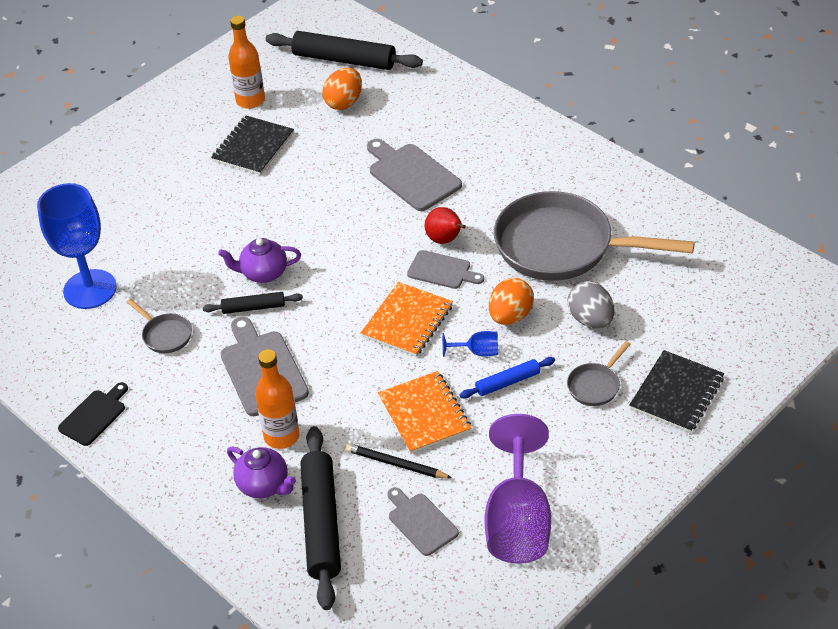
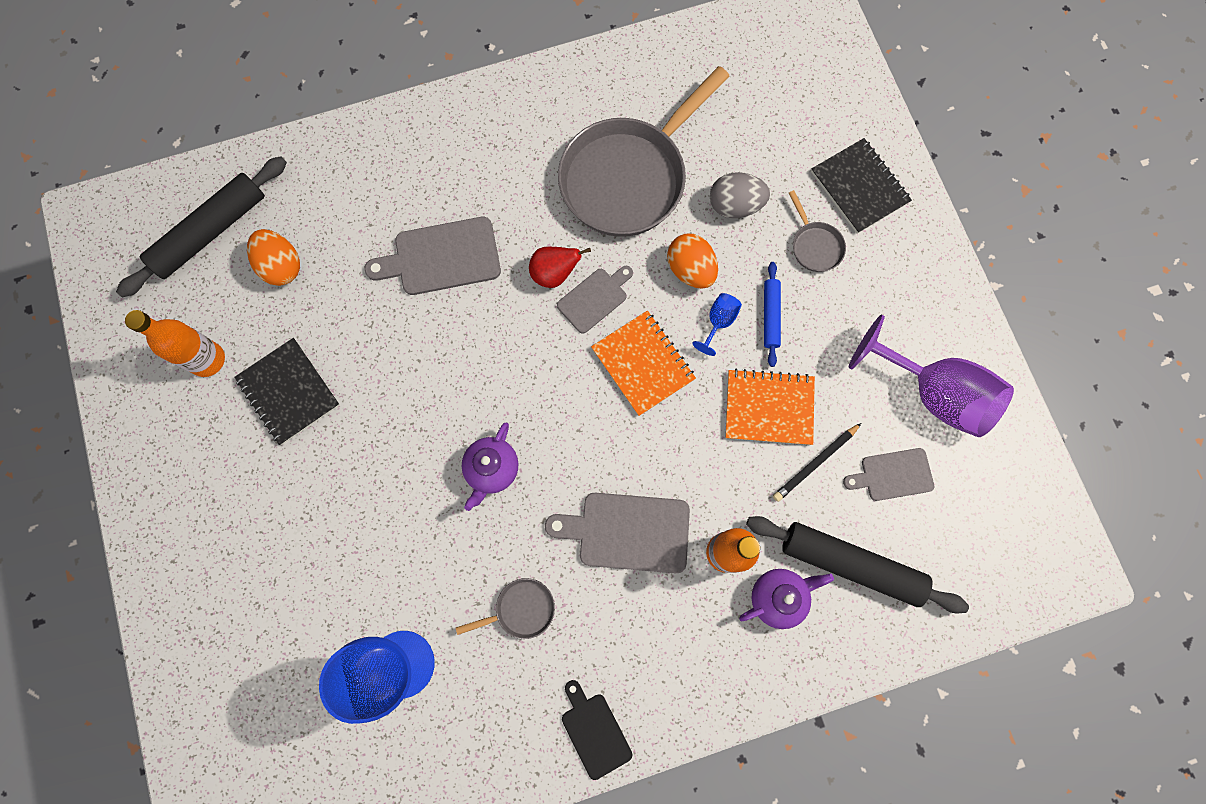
camera: 65 degrees left, 30 degrees up
black rolling pin [203,292,303,314] -> none

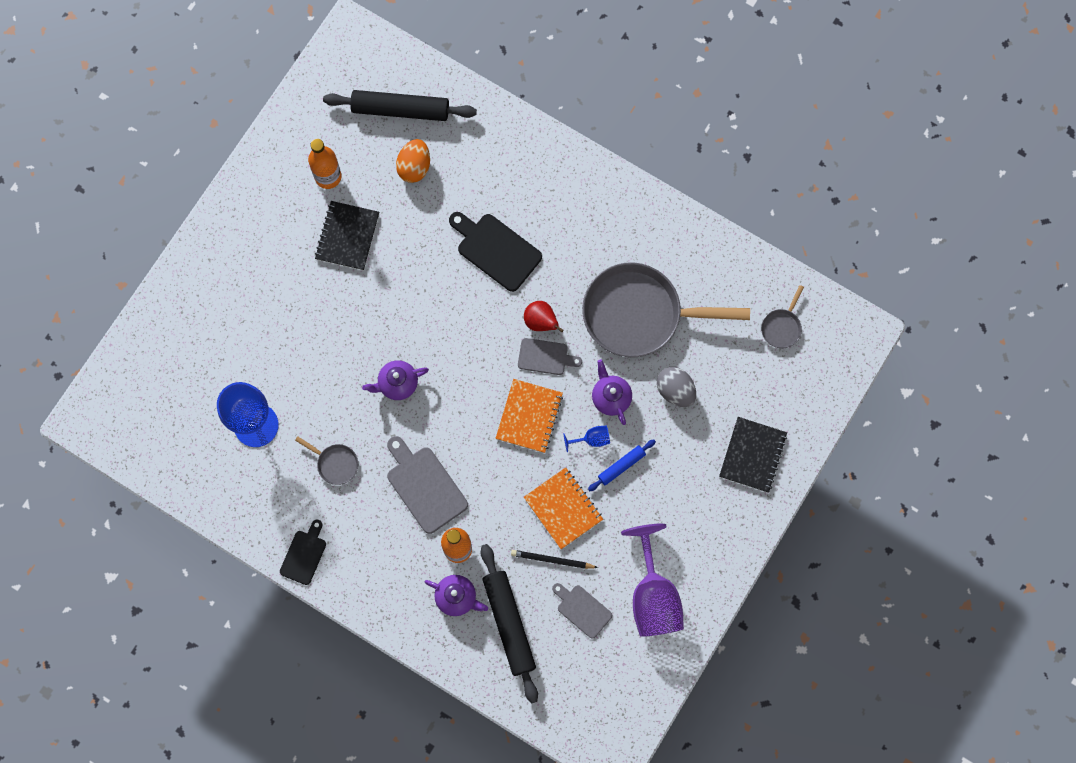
camera: 50 degrees right, 0 degrees up
grey cutting board [364,217,501,295] -> black cutting board [449,212,542,292]
orange egg [667,234,718,289] -> purple teapot [592,360,632,425]
grey pan [789,190,846,272] -> grey pan moved to [761,285,804,348]

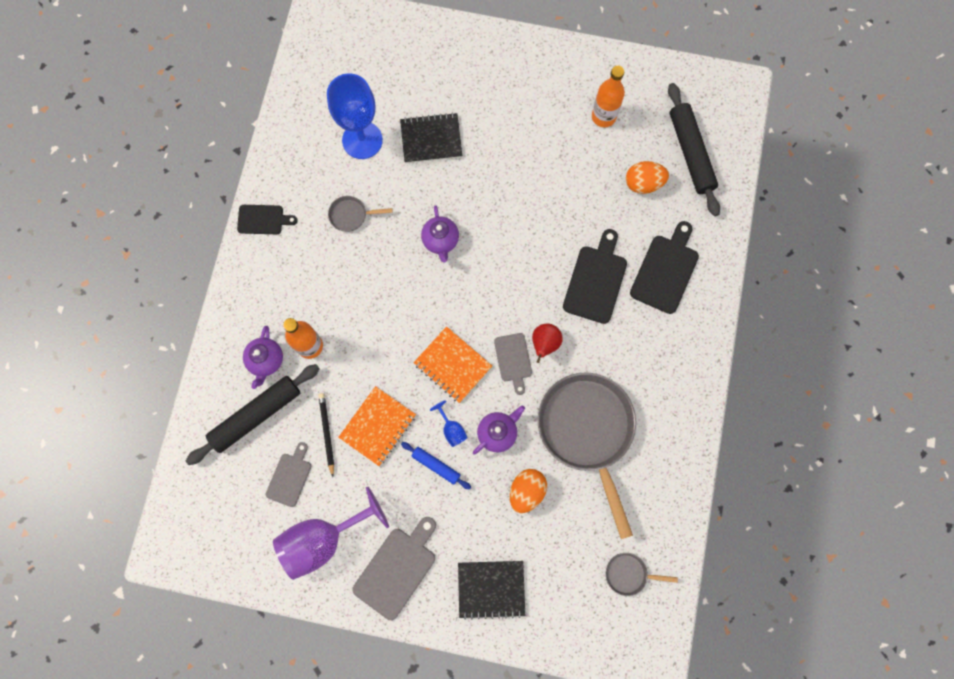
camera: 70 degrees right, 0 degrees up
grey pan [295,436,358,485] -> grey pan turned 75 degrees clockwise [328,196,393,232]
black notebook [315,201,379,271] -> black notebook moved to [400,113,462,163]
purple teapot [362,360,429,400] -> purple teapot turned 150 degrees counterclockwise [421,205,459,263]
grey cutting board [387,436,468,534] -> grey cutting board moved to [352,517,436,620]
orange notebook [495,379,563,453] -> orange notebook turned 45 degrees clockwise [413,326,492,403]
grey egg [657,367,696,407] -> orange egg [510,469,547,513]
none -> black cutting board [630,221,699,314]

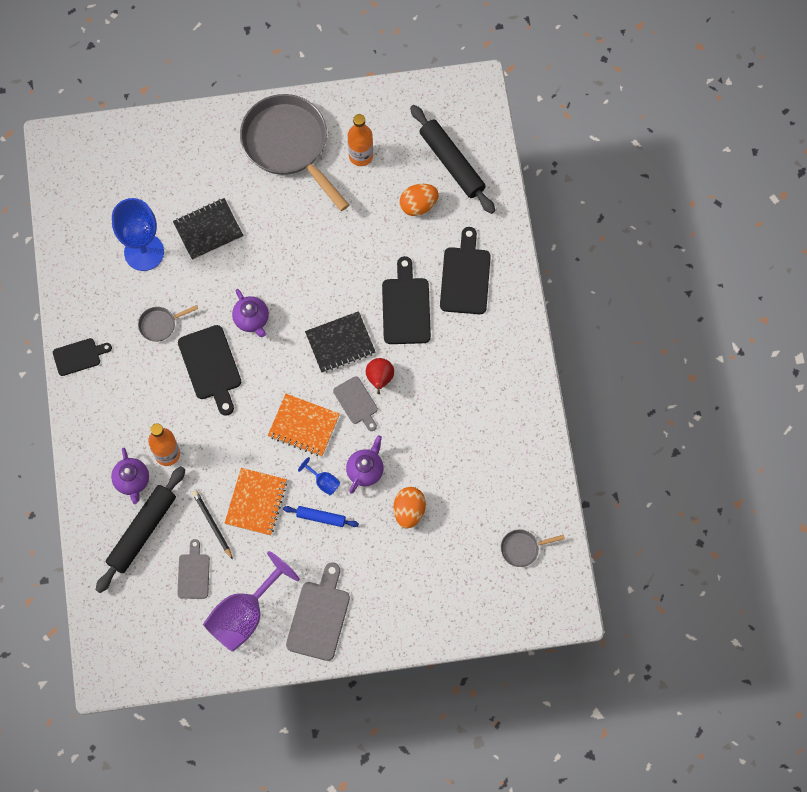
camera: 20 degrees left, 5 degrees down
black notebook [458,561,525,620] -> black notebook moved to [305,311,375,373]
grey pan [538,373,636,539] -> grey pan moved to [240,94,349,211]
none -> black cutting board [178,325,241,416]

